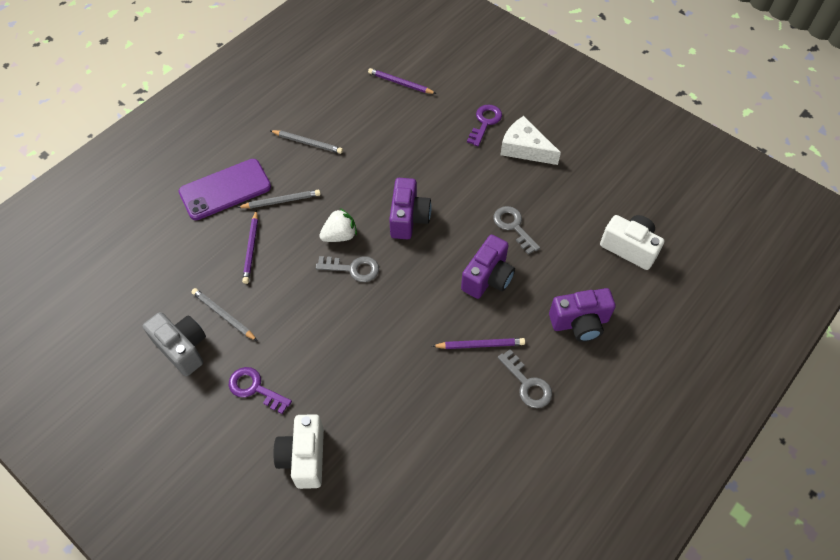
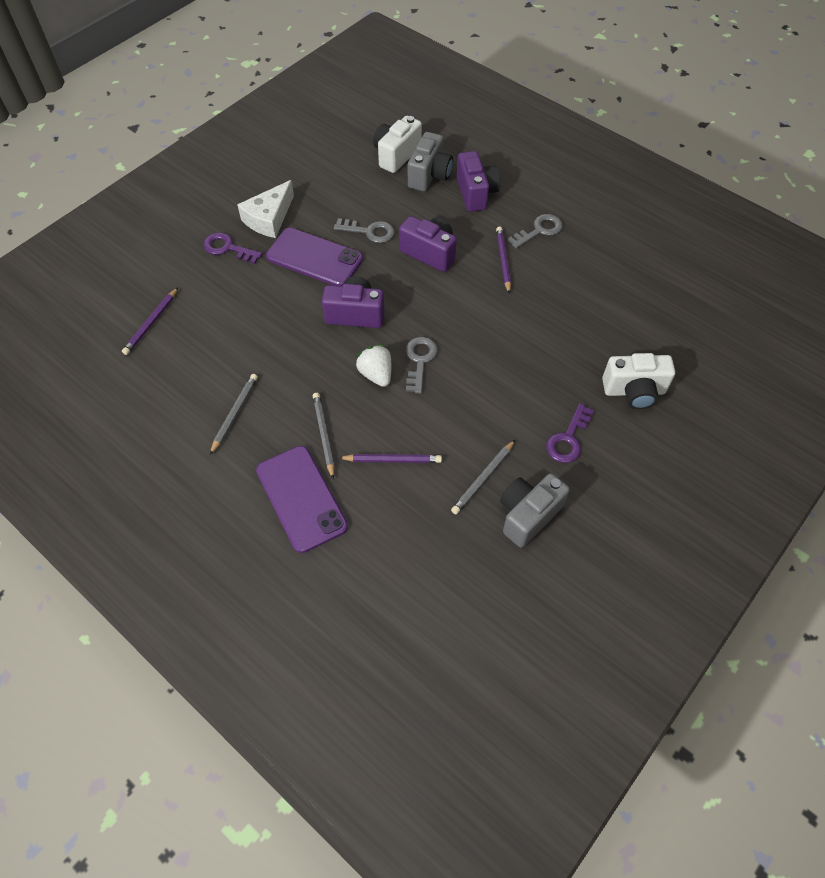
camera: 90 degrees left, 0 degrees up
grey key [493,206,540,255] -> grey key turned 135 degrees counterclockwise [334,218,395,243]
none -> purple phone [266,228,363,286]
none -> grey camera [408,132,453,192]

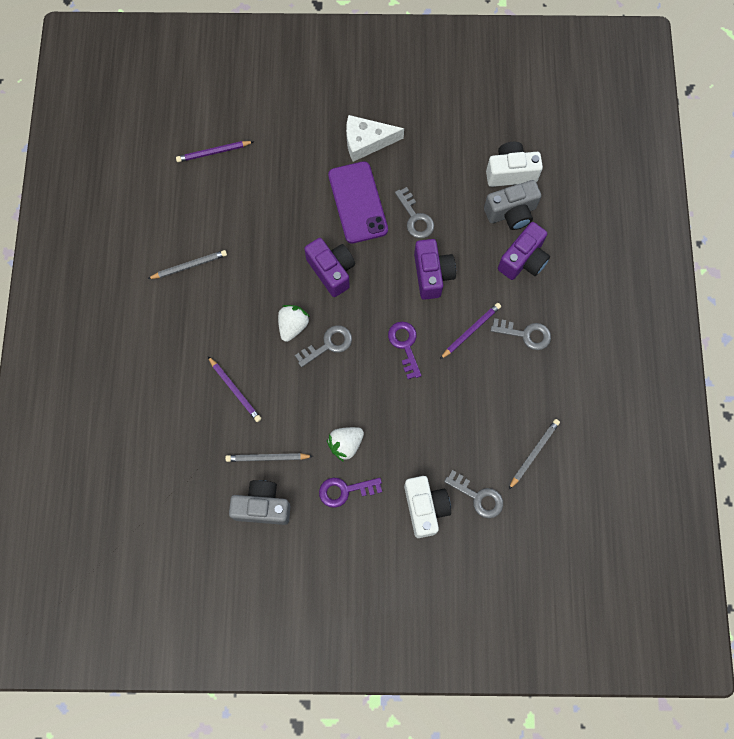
camera: 50 degrees right, 15 degrees up
purple key [203,232,262,264] -> purple key moved to [388,322,421,379]
purple phone [256,446,348,553] -> none
grey pencil [313,393,334,479] -> grey pencil moved to [509,419,560,489]
white camera [602,353,675,409] -> white camera turned 150 degrees counterclockwise [404,476,451,538]
none -> white strawberry [327,427,364,462]
none -> grey key [444,470,503,518]

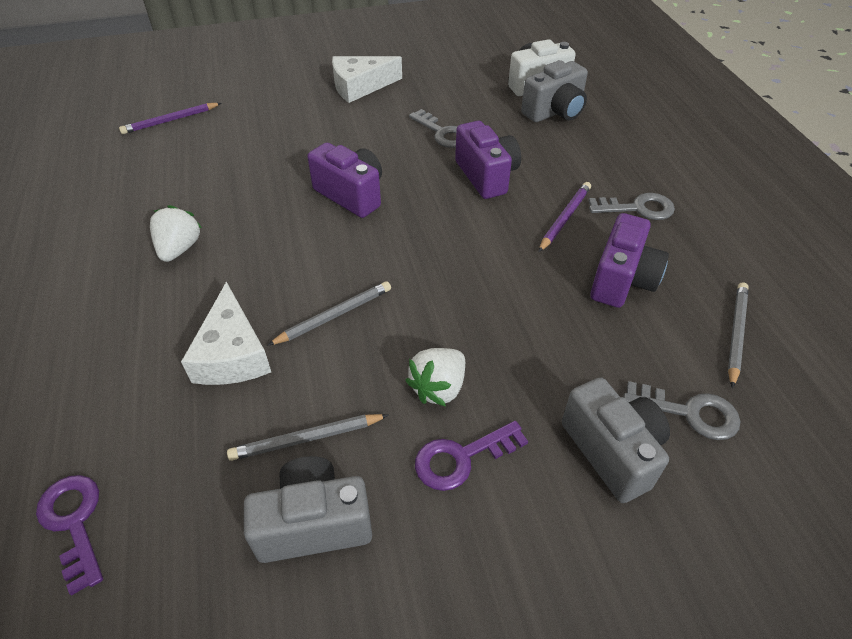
camera: 15 degrees left, 25 degrees down
grey pencil [148,250,227,279] -> grey pencil moved to [267,281,391,346]
purple pencil [208,357,261,422] -> white cheese [181,282,271,385]
white strawberry [278,305,310,342] -> white strawberry moved to [150,205,202,262]
grey key [295,325,352,367] -> none
purple phone [328,161,388,244] -> none
purple key [388,322,421,379] -> purple key moved to [36,475,103,596]
white camera [404,476,451,538] -> grey camera [562,377,670,503]
purple camera [498,222,550,280] -> purple camera moved to [590,213,669,308]

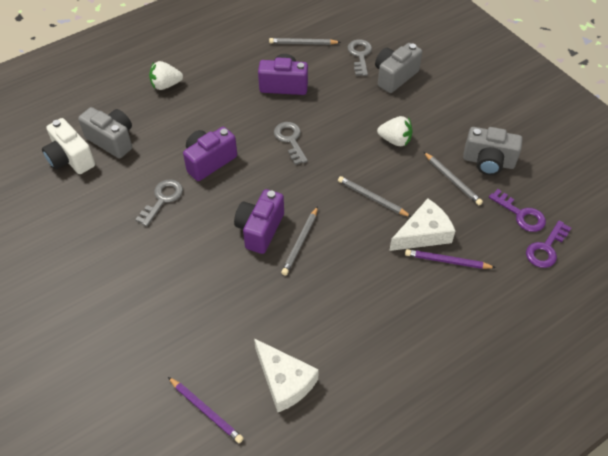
camera: 110 degrees left, 5 degrees up
white strawberry [150,205,202,262] -> white strawberry moved to [149,61,183,90]
grey camera [244,456,372,563] -> grey camera turned 45 degrees counterclockwise [463,127,523,175]
white cheese [332,56,402,103] -> white cheese moved to [254,338,319,412]
purple key [415,421,528,491] -> purple key moved to [489,189,546,232]
purple pencil [539,182,591,252] -> purple pencil moved to [405,249,496,269]
grey key [588,193,675,220] -> grey key moved to [274,122,308,165]
none -> grey pencil [281,206,318,275]

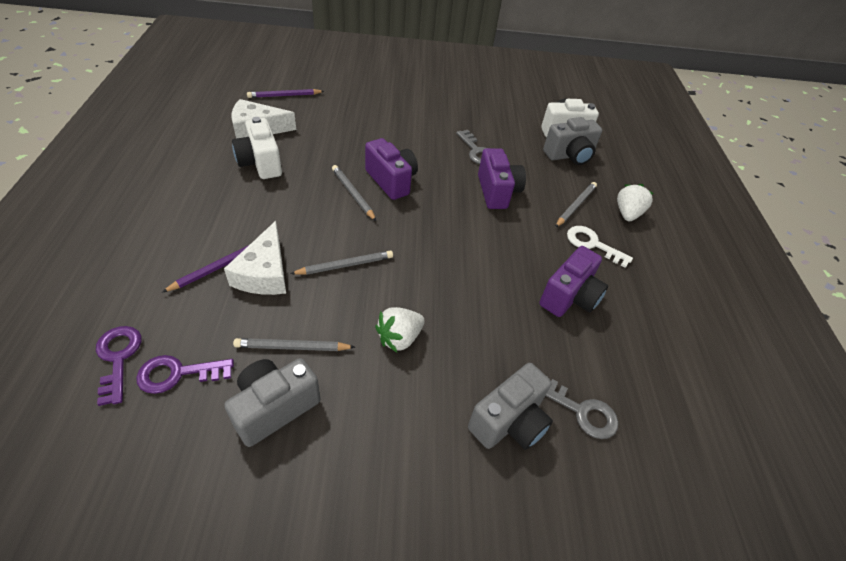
camera: 120 degrees right, 5 degrees down
grey pencil [269,38,341,45] -> grey pencil moved to [555,182,597,227]
grey key [274,122,308,165] -> none
grey camera [375,43,422,93] -> grey camera turned 60 degrees clockwise [468,363,553,450]
none -> white camera [232,117,282,179]
none -> white key [567,226,633,268]

